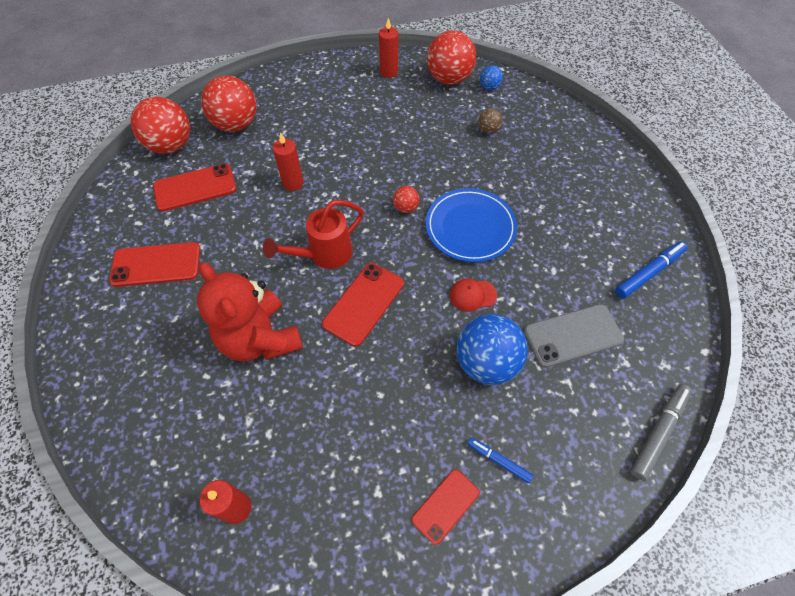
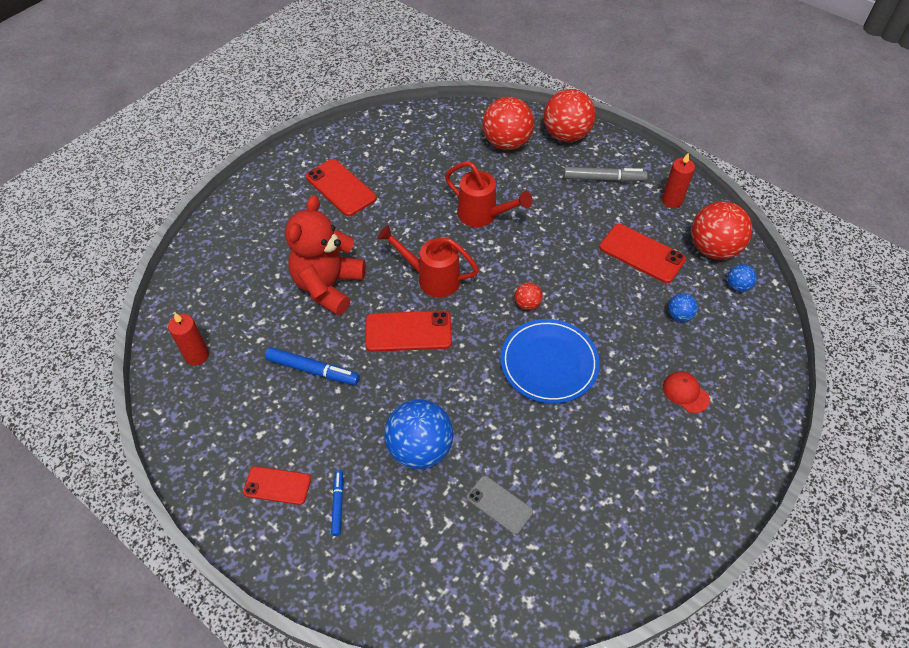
camera: 55 degrees right, 5 degrees down
red ball [131,97,190,154] -> red ball moved to [544,89,596,142]
red phone [153,163,236,212] -> red phone moved to [600,224,686,283]
red candle [273,132,304,191] -> red watering can [445,161,532,227]
red cap [450,279,497,312] -> red cap moved to [663,371,710,413]
brown ball [478,108,503,134] -> blue ball [668,293,698,322]
grey phone [524,304,624,368] -> grey phone [466,475,533,535], size x0.65
blue marker [615,241,688,299] -> blue marker moved to [265,347,360,385]
grey marker [631,384,691,481] -> grey marker moved to [564,167,648,182]

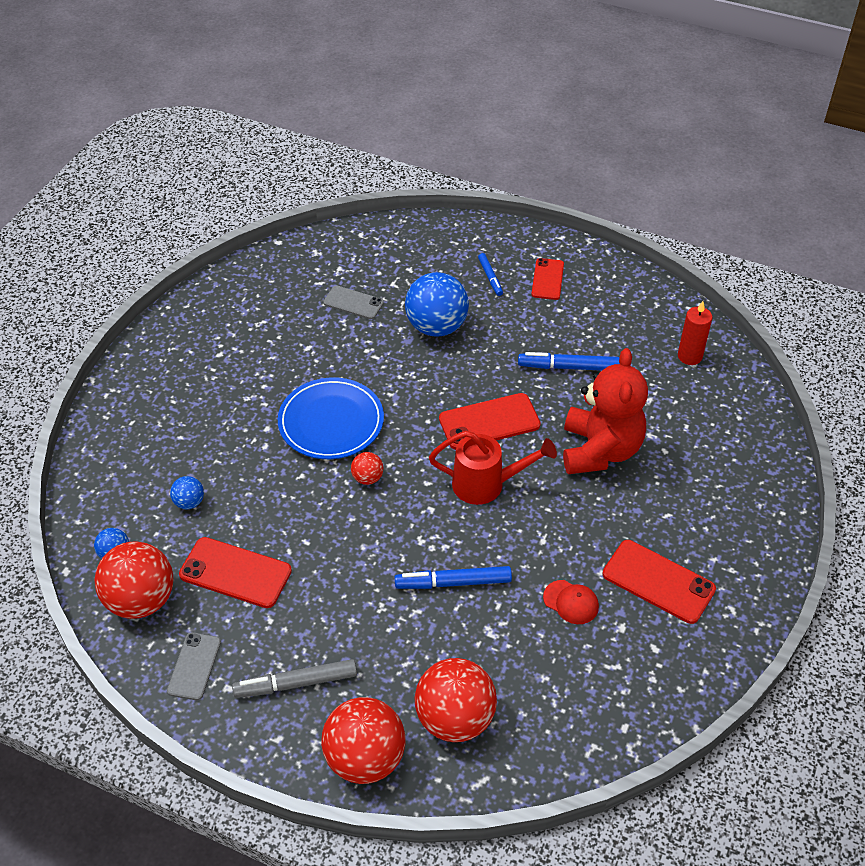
camera: 165 degrees right, 5 degrees down
red phone [243,466,311,505] -> red phone turned 75 degrees counterclockwise [531,258,564,300]
red watering can [445,161,532,227] -> blue marker [395,566,512,589]
red candle [662,152,695,208] -> grey phone [167,632,221,700]
red cap [663,371,710,413] -> red cap moved to [543,580,599,624]

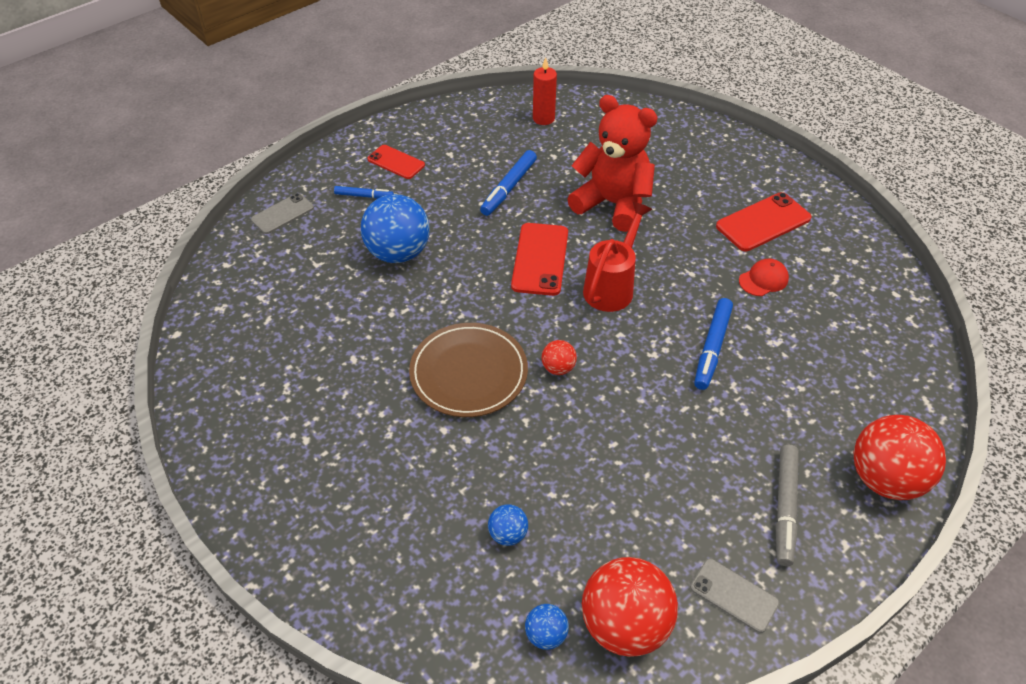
camera: 65 degrees left, 0 degrees up
red phone [179,537,292,608] -> none
blue plate [278,377,384,459] -> brown plate [409,323,528,417]
grey phone [323,286,384,319] -> grey phone moved to [251,193,314,234]
red ball [415,658,497,742] -> none

